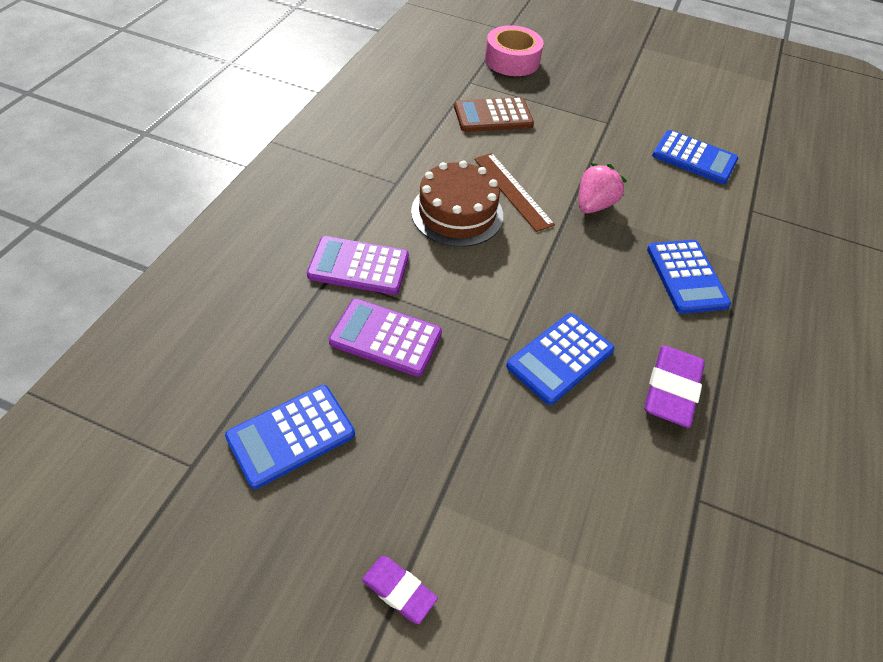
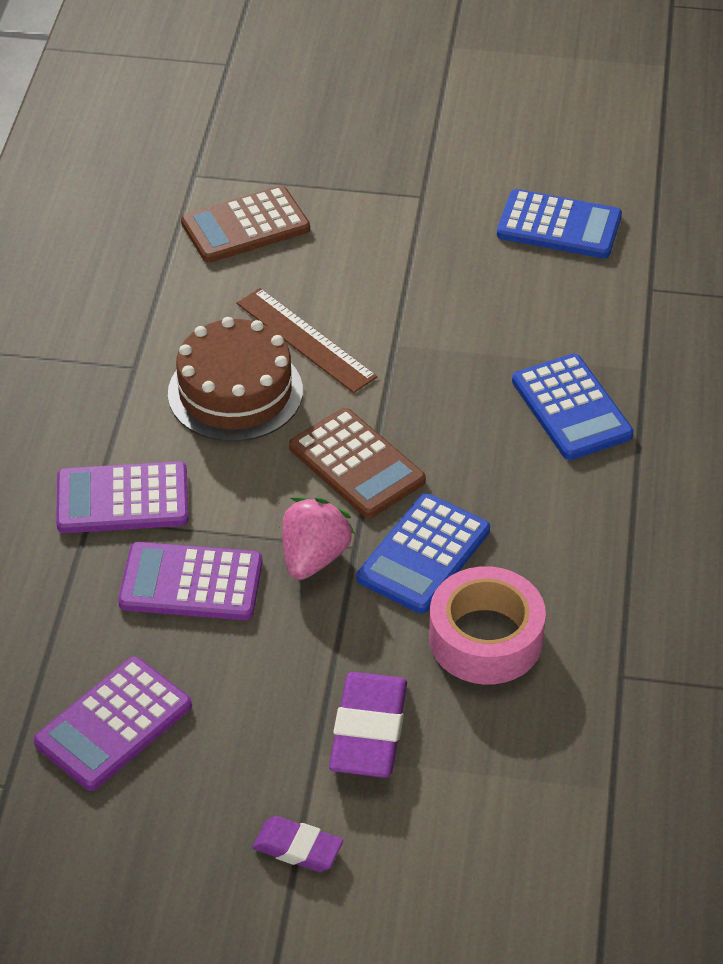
camera: 10 degrees left, 5 degrees down
blue calculator [225,385,355,489] -> purple calculator [34,657,192,791]
pink tape [485,25,544,76] -> pink tape moved to [429,566,546,684]
pink strawberry [579,163,627,213] -> pink strawberry moved to [282,497,355,580]
purple eraser [644,346,705,428] -> purple eraser moved to [329,672,407,778]
none -> brown calculator [289,408,426,518]

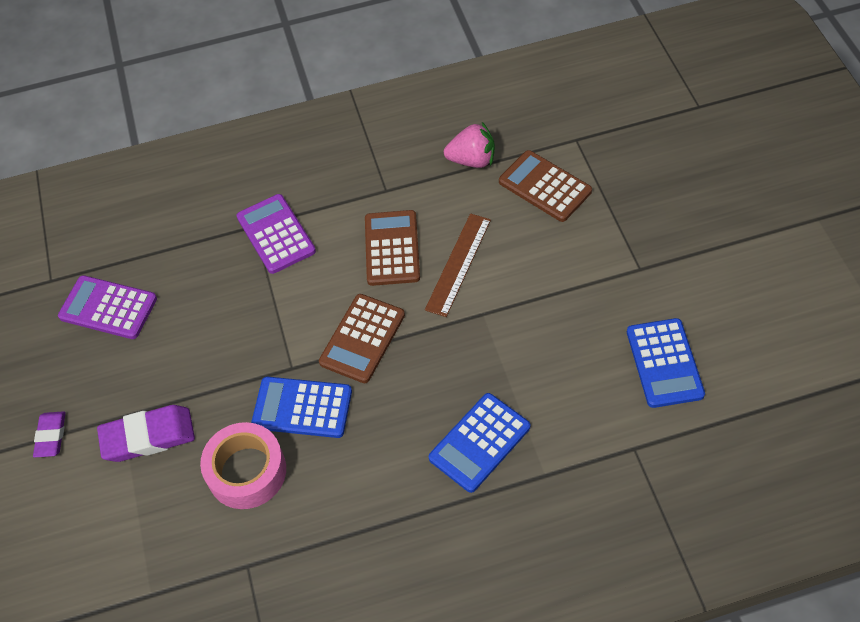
camera: 70 degrees right, 10 degrees up
purple calculator [118,542,262,620] -> none
brown cake [168,317,303,442] -> brown calculator [365,210,420,286]
pink strawberry [282,497,355,580] -> pink strawberry moved to [444,122,495,168]

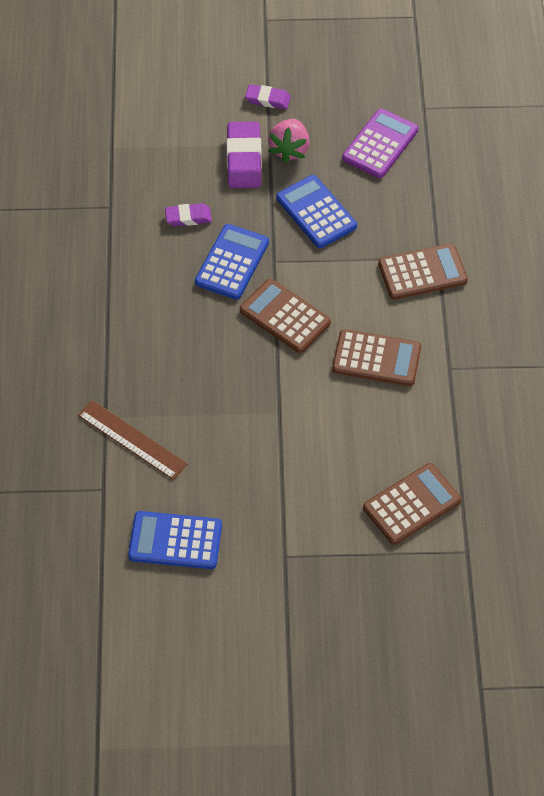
camera: 100 degrees right, 0 degrees up
pink tape [200,422,286,509] -> purple eraser [165,203,212,226]
purple calculator [236,194,316,274] -> brown calculator [378,243,468,300]
brown ruler [425,213,491,317] -> brown ruler moved to [78,400,187,480]
blue calculator [429,393,530,493] -> blue calculator moved to [276,175,357,248]
pink strawberry [444,122,495,168] -> pink strawberry moved to [268,119,310,163]

